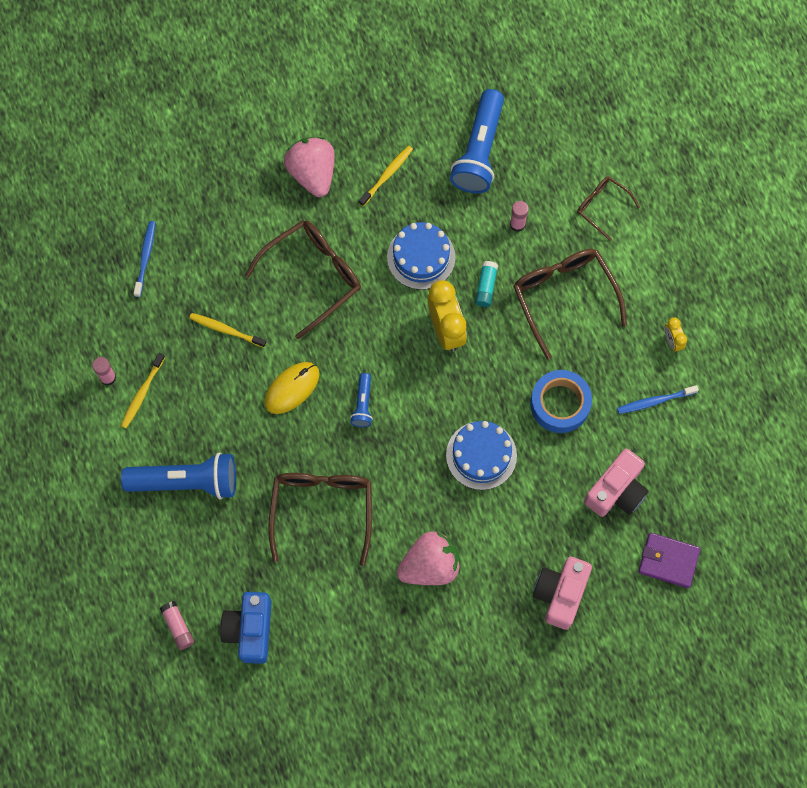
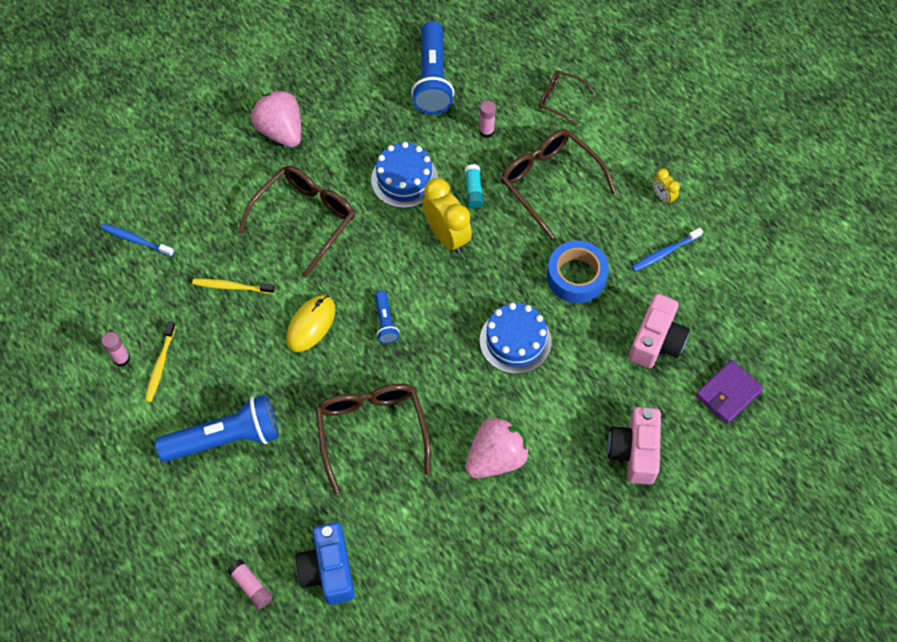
camera: 15 degrees left, 10 degrees down
blue toothbrush [133,221,156,297] -> blue toothbrush turned 60 degrees counterclockwise [100,223,174,257]
yellow toothbrush [359,145,413,206] -> none
purple wallet [638,533,700,588] -> purple wallet turned 45 degrees counterclockwise [695,360,764,424]

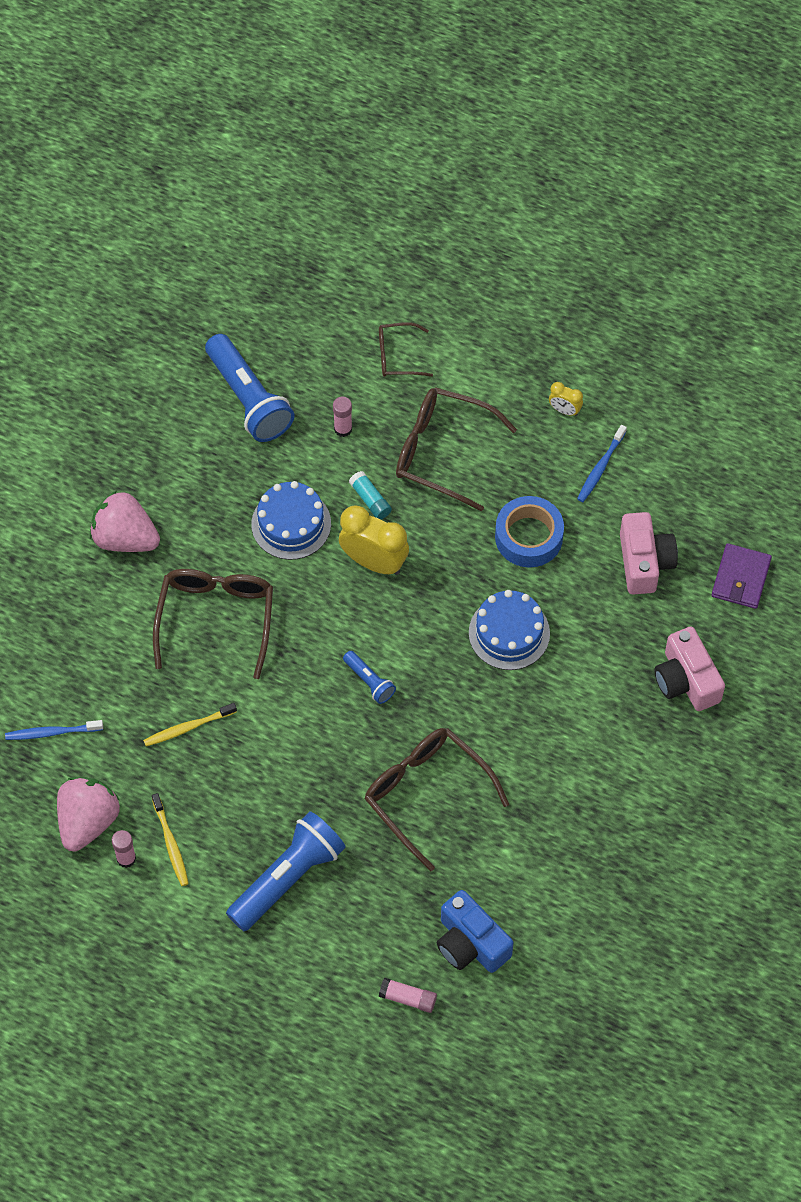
camera: 30 degrees left, 0 degrees up
yellow mouse [287,295,335,352] -> none
pink strawberry [465,416,530,478] -> pink strawberry moved to [57,777,120,852]

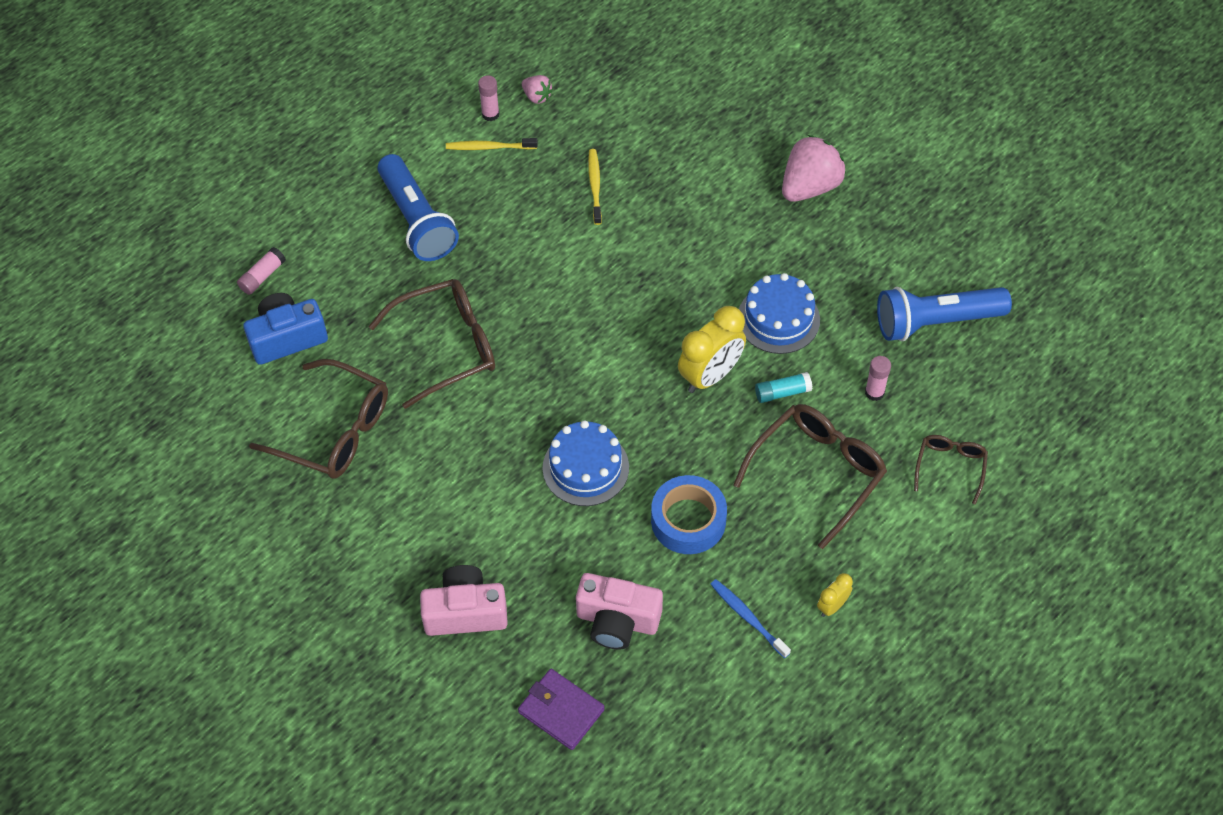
camera: 110 degrees right, 5 degrees down
blue toothbrush [5,720,103,740] -> none
pink strawberry [57,777,120,852] -> pink strawberry [522,75,553,104], size x0.50
brown glasses [153,569,273,679] -> brown glasses moved to [249,359,388,479]
blue flashlight [343,651,396,704] -> none

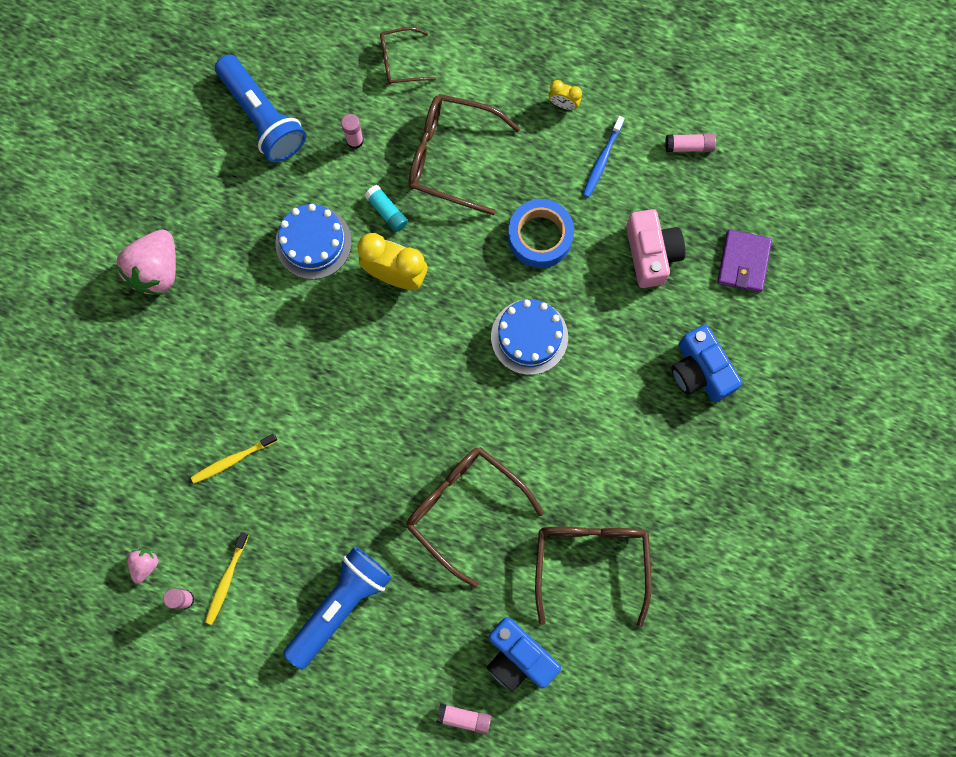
camera: 115 degrees left, 20 degrees up
pink camera [420,565,508,636] -> blue camera [671,325,742,402]
yellow toothbrush [446,138,538,150] -> yellow toothbrush turned 45 degrees clockwise [205,532,249,625]
pink strawberry [782,135,846,202] -> pink strawberry turned 90 degrees counterclockwise [116,230,176,295]
none -> pink glue stick [665,133,716,152]

